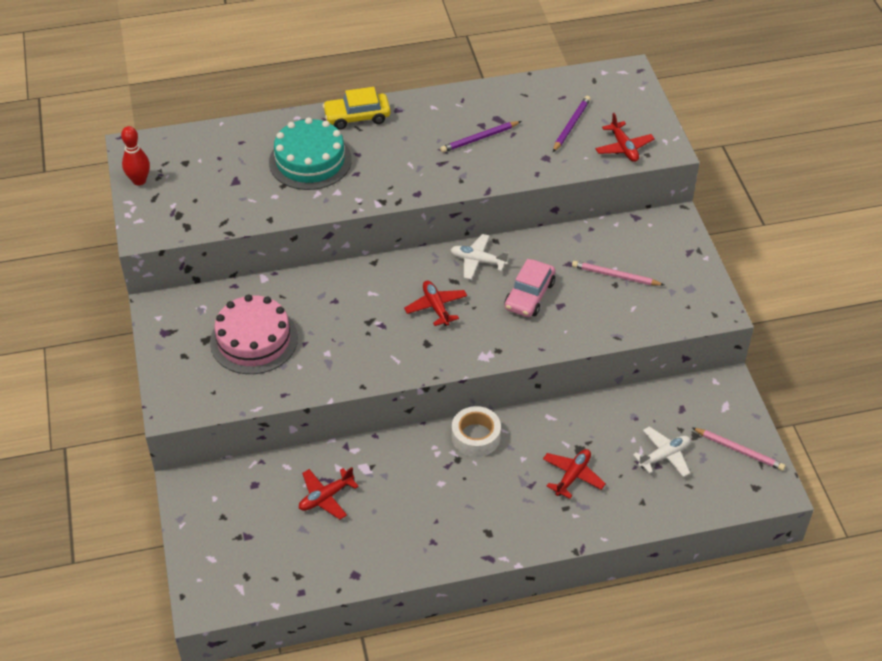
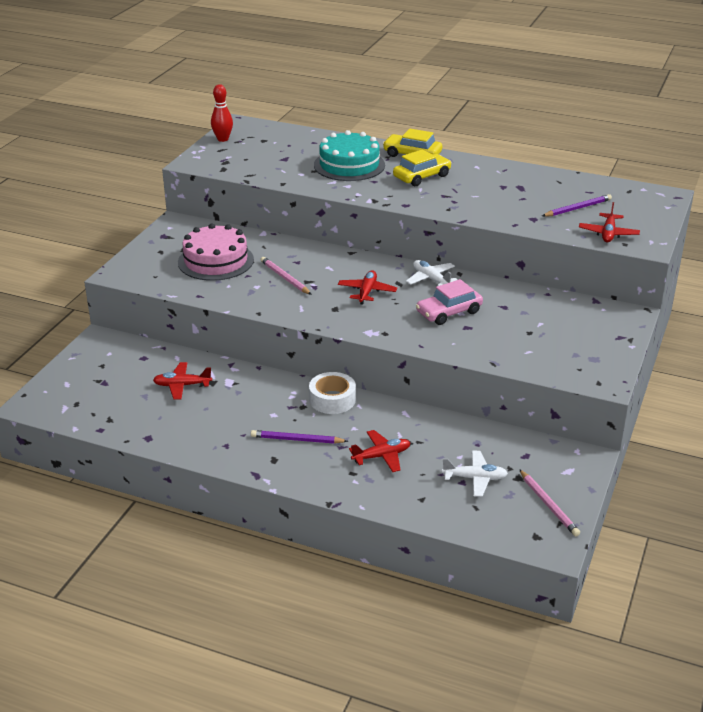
camera: 35 degrees right, 15 degrees down
purple pencil [440,121,521,153] -> purple pencil moved to [251,430,348,444]
pink pencil [572,261,664,286] -> pink pencil moved to [260,257,312,295]
none -> yellow car [393,149,451,186]

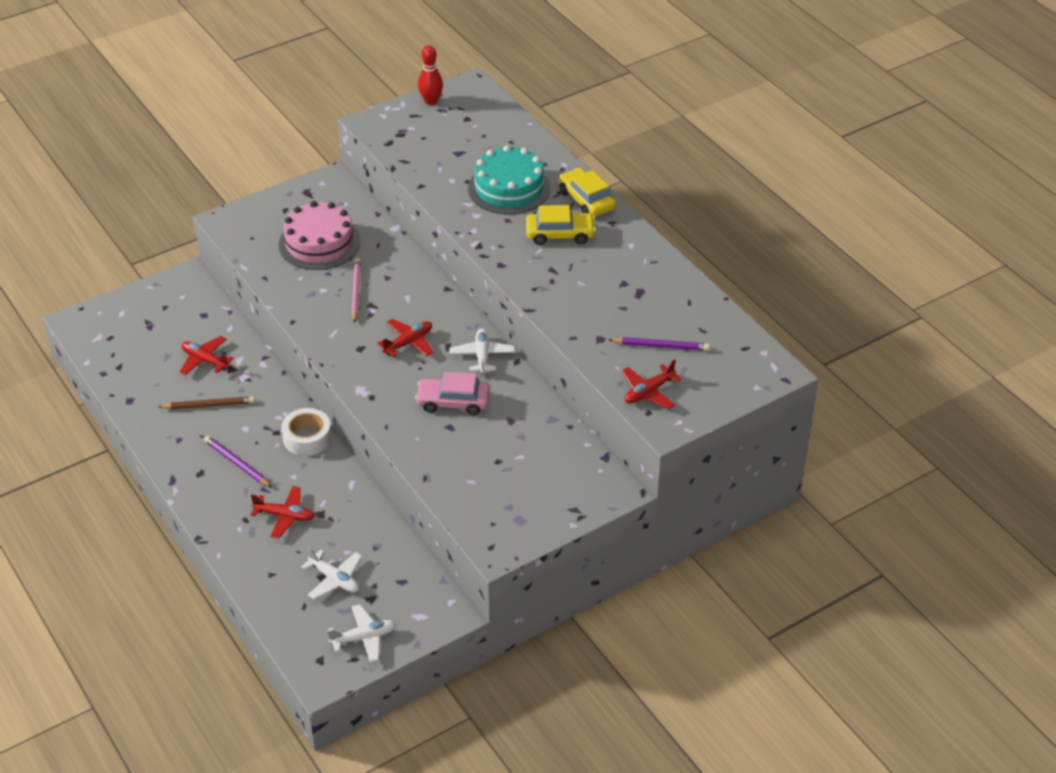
camera: 35 degrees right, 10 degrees up
pink pencil [519,469,580,536] -> white plane [328,604,396,662]
none -> brown pencil [159,396,255,409]

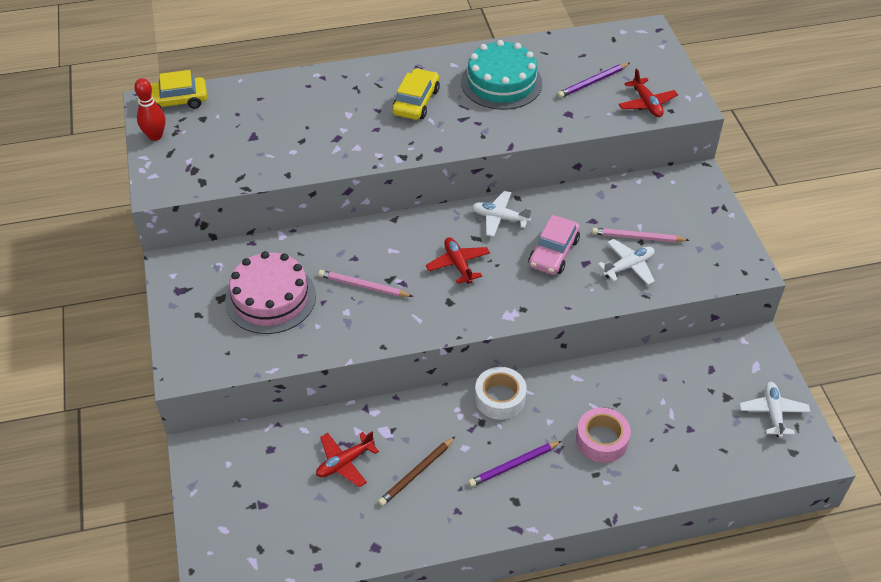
camera: 70 degrees left, 5 degrees up
brown pencil [159,396,255,409] -> brown pencil turned 150 degrees counterclockwise [378,436,456,506]
red plane [251,486,315,538] -> pink tape [576,408,631,463]
white plane [301,547,362,599] -> white plane moved to [598,239,655,285]
turquoise cake [468,145,550,214] -> turquoise cake moved to [461,40,542,110]
yellow car [559,168,616,217] -> yellow car moved to [137,70,207,109]
purple pencil [608,337,710,351] -> purple pencil turned 150 degrees counterclockwise [557,63,630,98]
none -> pink pencil [592,228,689,242]

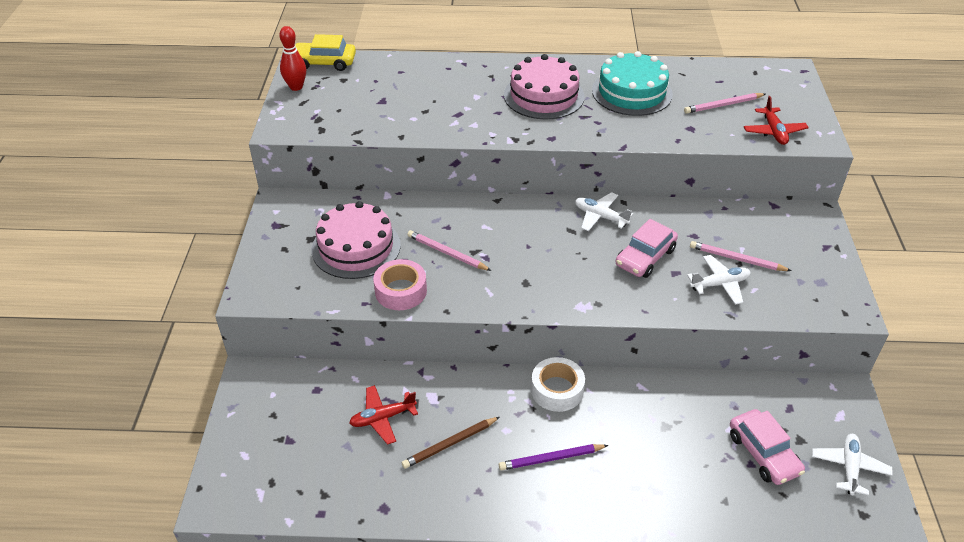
camera: 15 degrees right, 5 degrees down
yellow car [392,68,440,120] -> pink cake [504,54,585,119]
red plane [426,237,490,284] -> none
purple pencil [557,63,630,98] -> pink pencil [684,93,765,114]
pink tape [576,408,631,463] -> pink tape moved to [373,259,427,310]
none -> pink car [730,409,805,485]

